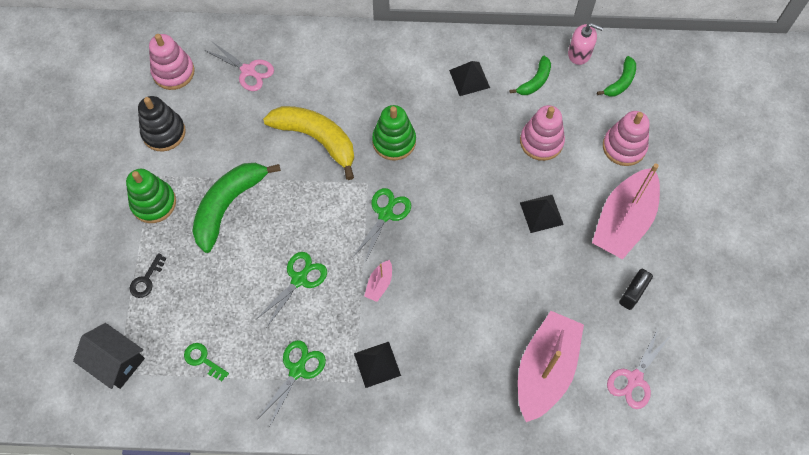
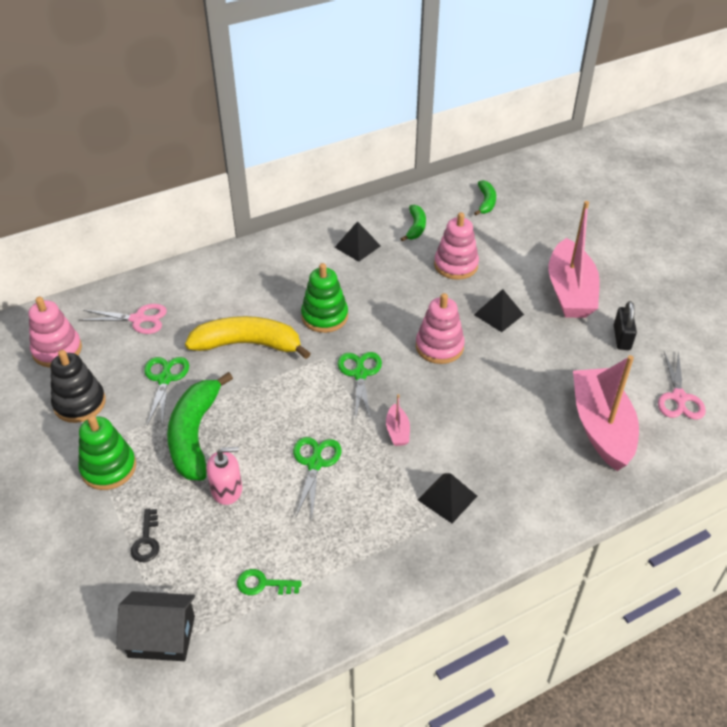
camera: 30 degrees left, 20 degrees down
green scissors [258,340,326,426] -> green scissors moved to [144,357,189,426]
pink soap dispenser [568,23,603,65] -> pink soap dispenser moved to [207,447,242,505]
pink stacking toy [603,111,649,166] -> pink stacking toy moved to [416,293,465,364]

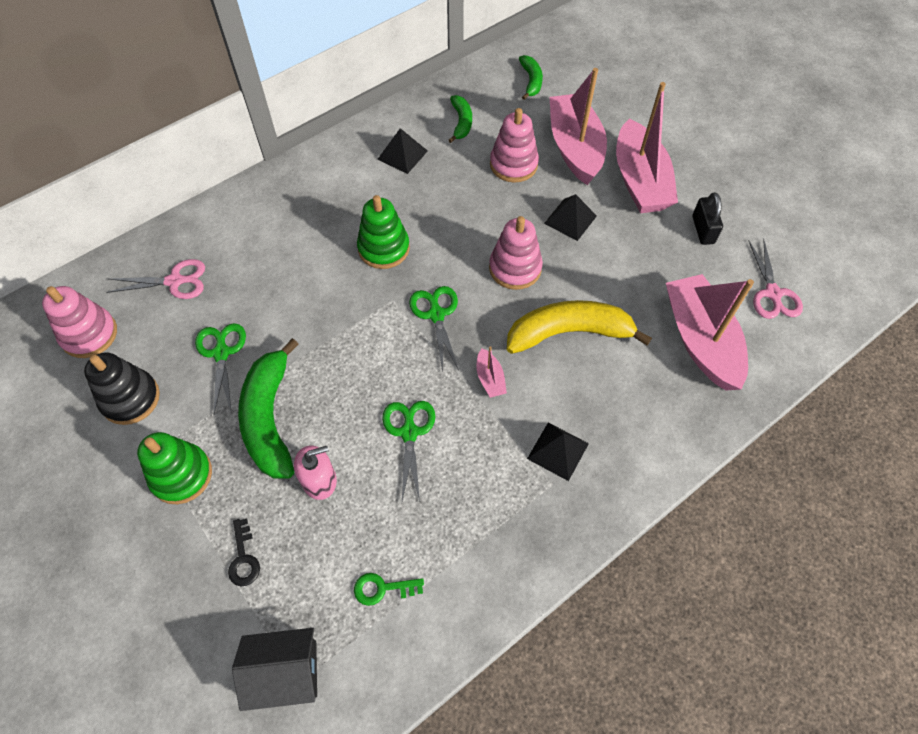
camera: 10 degrees left, 15 degrees up
yellow banana [185,316,311,359] -> yellow banana moved to [507,300,652,354]
none -> pink boat [549,68,607,185]

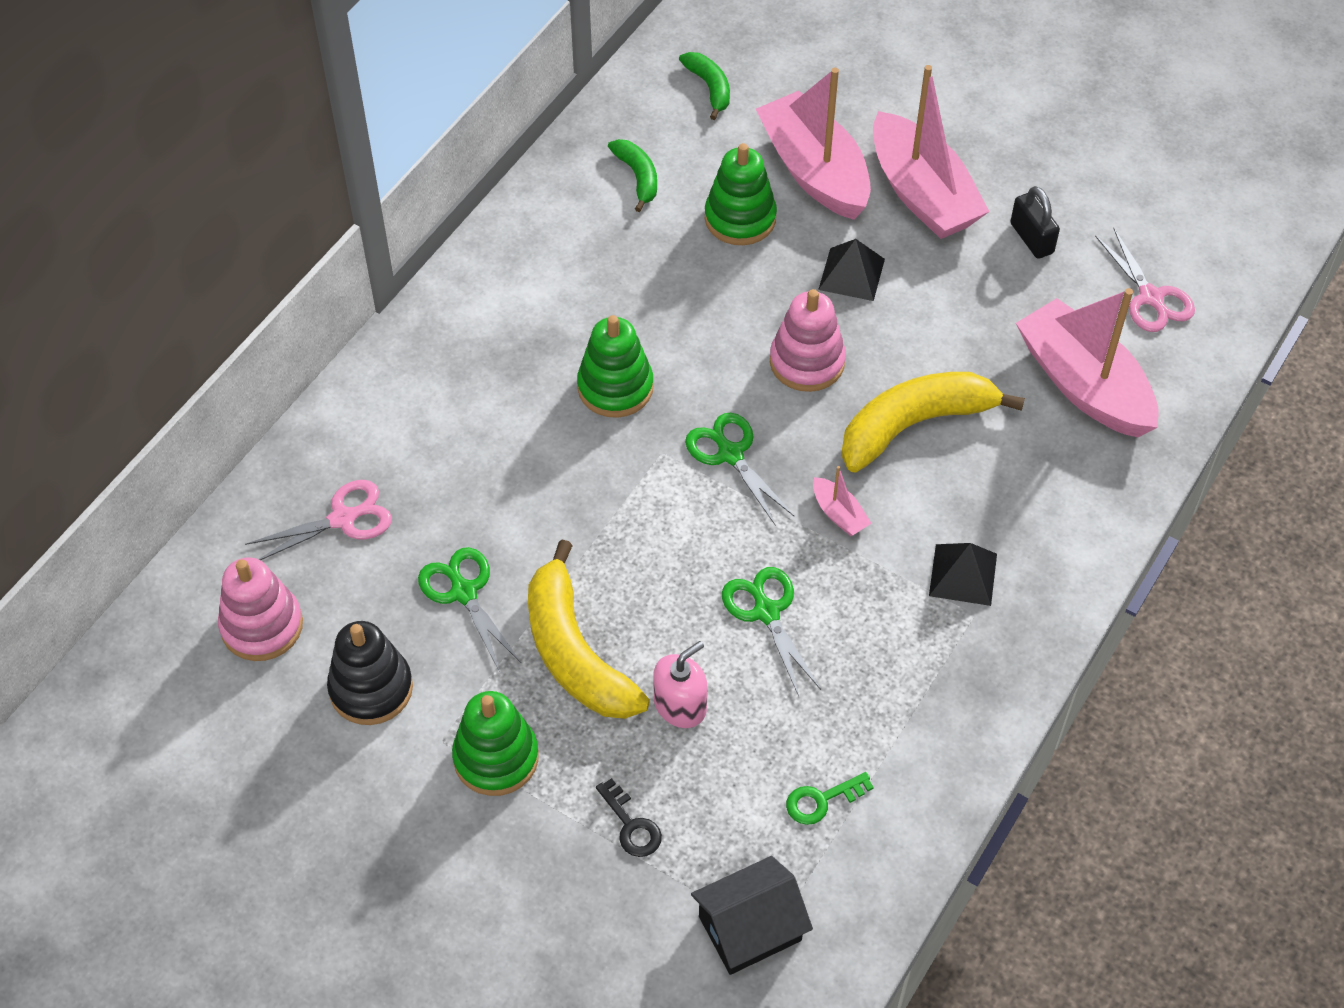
camera: 20 degrees left, 5 degrees down
green banana [238,338,299,479] -> yellow banana [528,540,650,719]
black pyramid [377,128,428,174] -> none
pink stacking toy [490,108,539,183] -> green stacking toy [705,143,777,245]

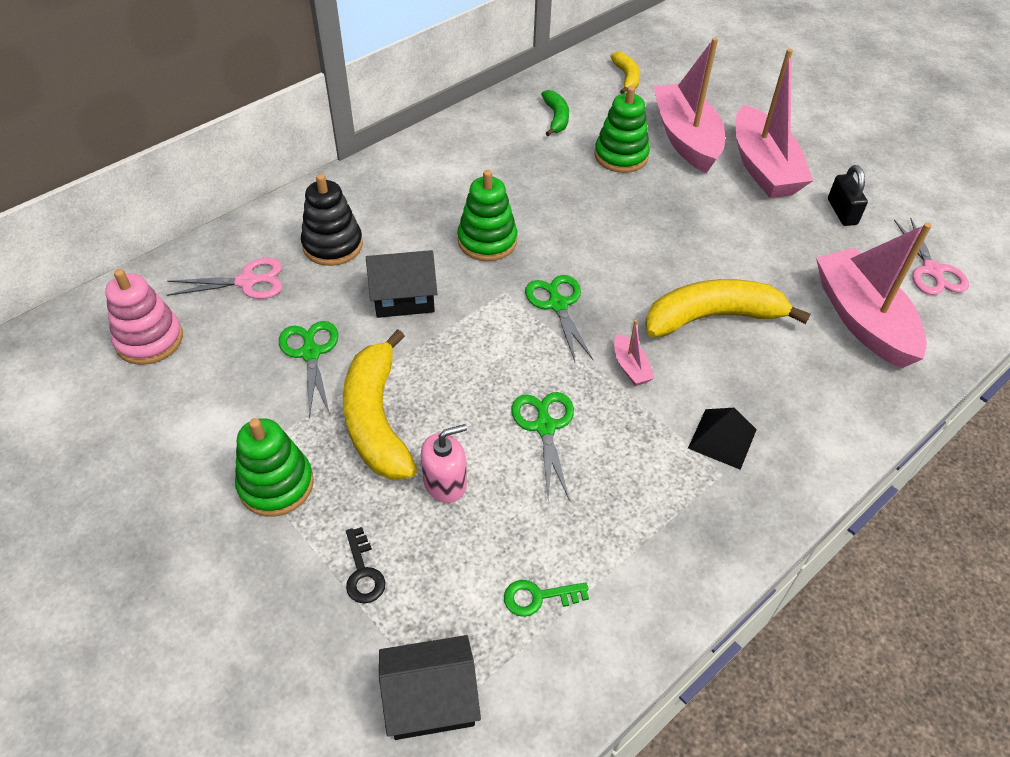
camera: 15 degrees right, 5 degrees down
black stacking toy [327,621,413,725] -> black stacking toy moved to [301,174,363,266]
green banana [679,52,730,120] -> yellow banana [610,52,640,94]
pink stacking toy [770,289,846,392] -> none
black pyramid [818,239,885,301] -> none
none -> black house [366,250,437,318]

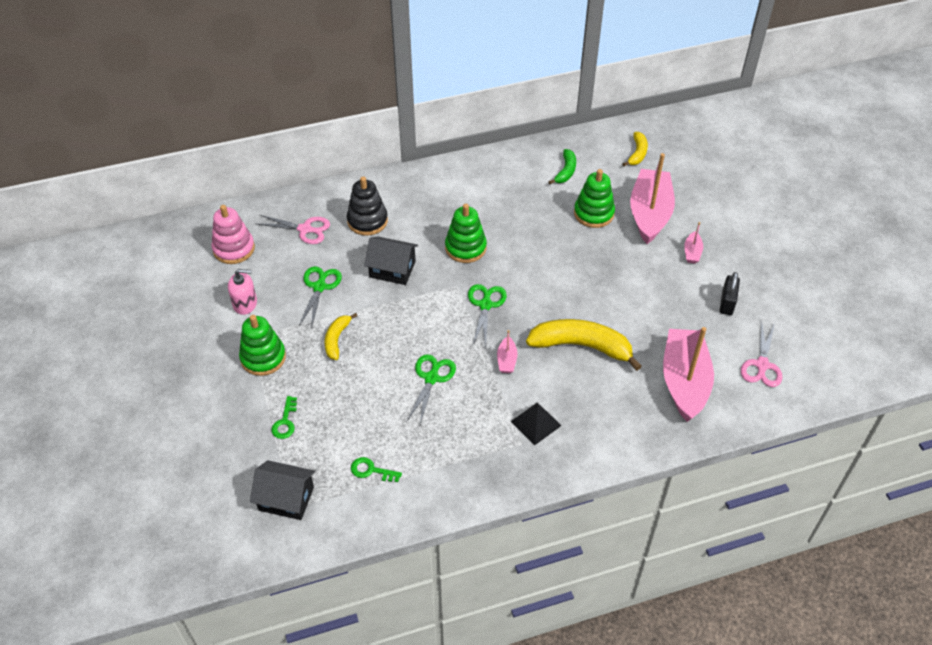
camera: 25 degrees right, 0 degrees up
yellow banana [343,329,417,480] -> yellow banana [325,313,357,360], size x0.53
black key [346,527,385,603] -> green key [271,396,297,439]
pink soap dispenser [421,424,467,503] -> pink soap dispenser moved to [228,269,257,315]
pink boat [735,48,813,198] -> pink boat [684,222,703,264], size x0.42

